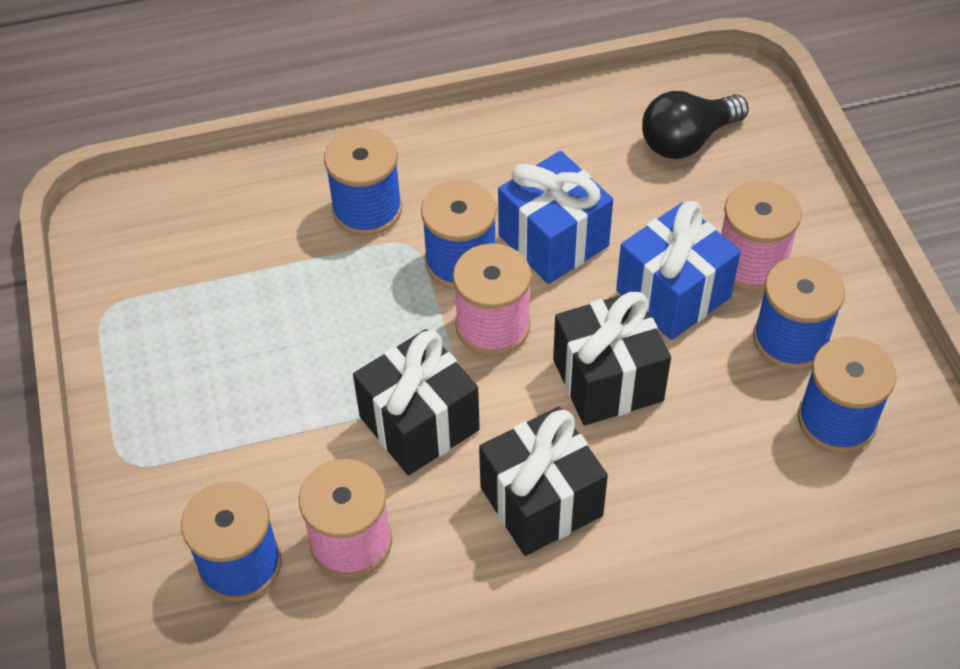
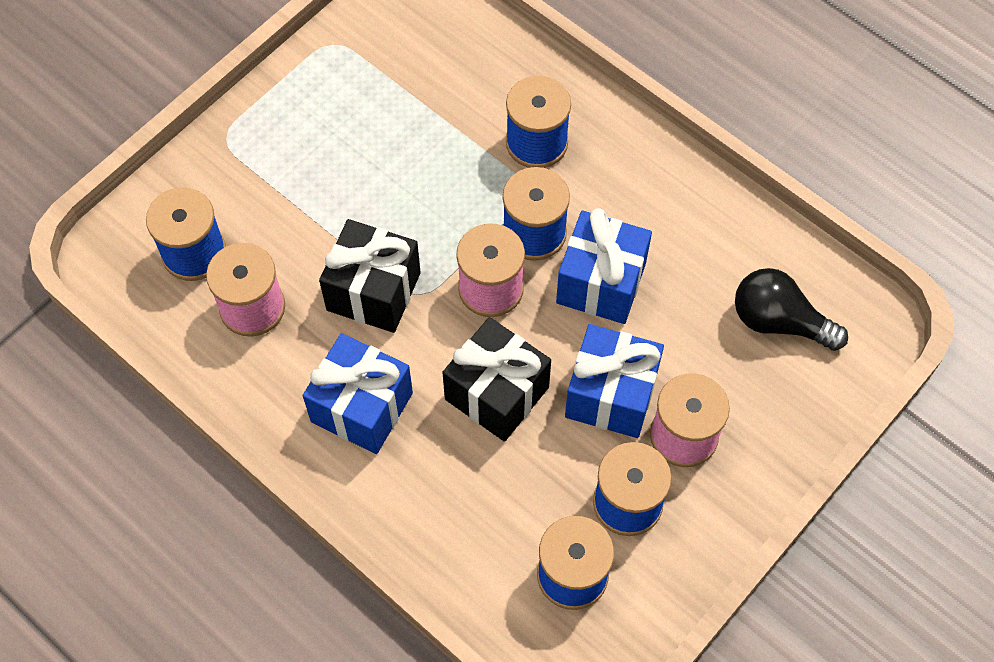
camera: 55 degrees right, 10 degrees up
black gift [479,407,608,556] -> blue gift [303,333,413,454]

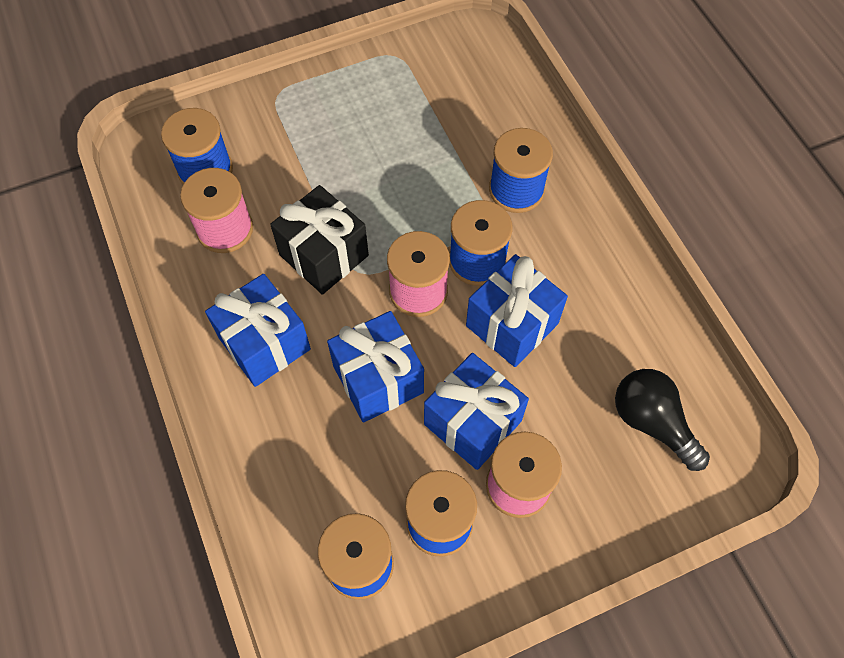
camera: 25 degrees right, 0 degrees up
black gift [442,317,551,442] -> blue gift [327,311,424,423]

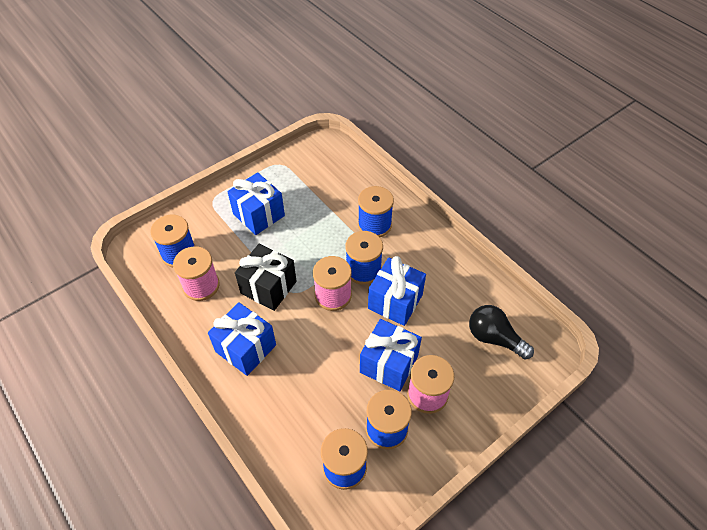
camera: 15 degrees left, 10 degrees down
blue gift [327,311,424,423] -> blue gift moved to [227,172,285,235]

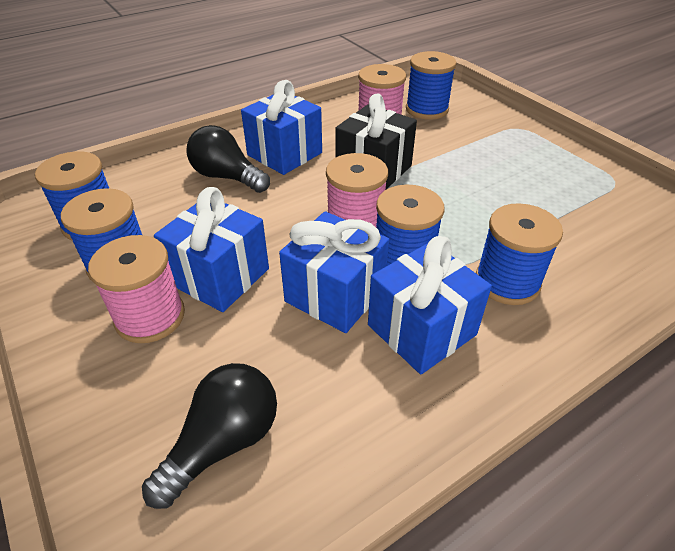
camera: 95 degrees right, 10 degrees down
blue gift [227,172,285,235] -> blue gift moved to [368,236,492,374]
none -> black light bulb [186,125,270,193]

